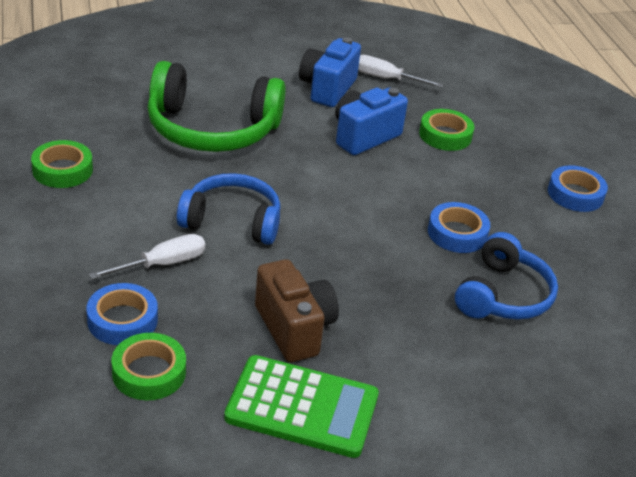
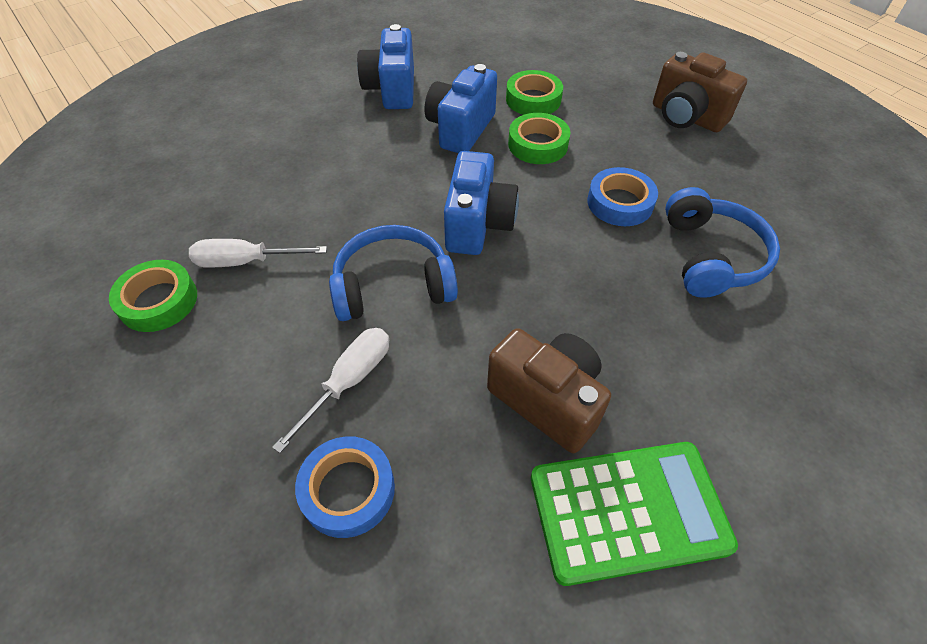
camera: 20 degrees left, 15 degrees up
green tape [112,333,186,401] -> green tape moved to [508,113,570,164]
green headphones [147,61,285,152] -> none
white screwdriver [358,55,444,88] -> white screwdriver moved to [189,239,327,268]
blue tape [548,165,608,212] -> brown camera [653,52,747,132]
none -> blue camera [444,151,519,255]

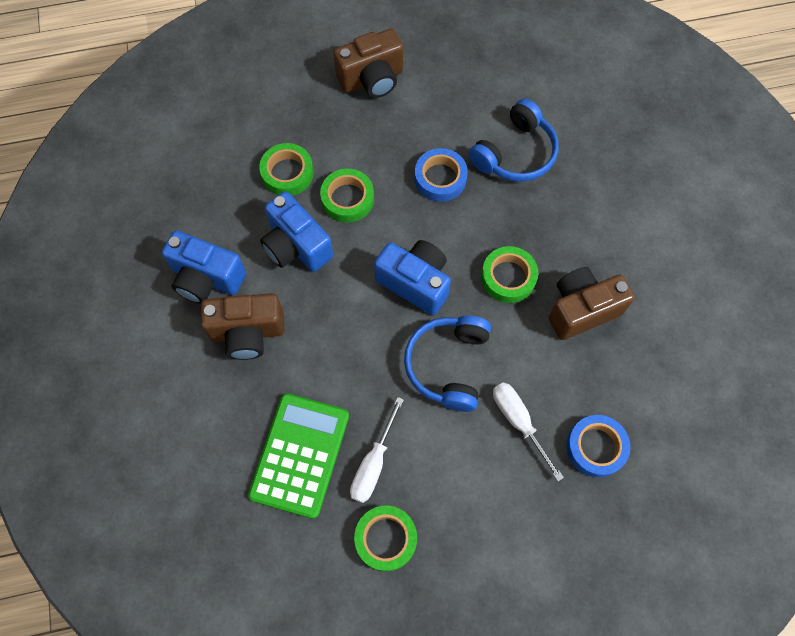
camera: 65 degrees left, 15 degrees up
green calculator [531,442,738,586] -> green calculator moved to [248,393,349,519]
blue headphones [665,187,780,298] -> blue headphones turned 105 degrees clockwise [469,99,559,182]
none -> brown camera [201,293,284,360]
none -> green tape [481,246,538,303]

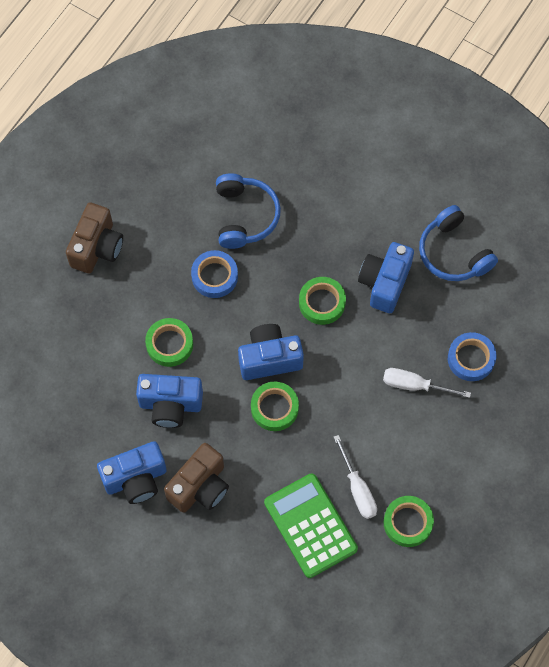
camera: 45 degrees left, 0 degrees up
green tape [259,143,314,196] -> green tape moved to [251,382,299,431]
blue headphones [404,315,491,412] -> blue headphones moved to [419,205,498,281]
brown camera [549,267,635,340] -> blue camera [358,242,414,313]

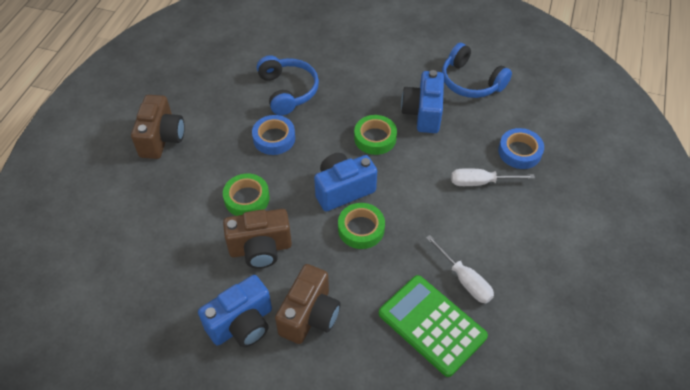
camera: 15 degrees left, 15 degrees down
blue camera [136,374,203,428] -> brown camera [223,209,292,269]
green tape [384,496,434,547] -> none

